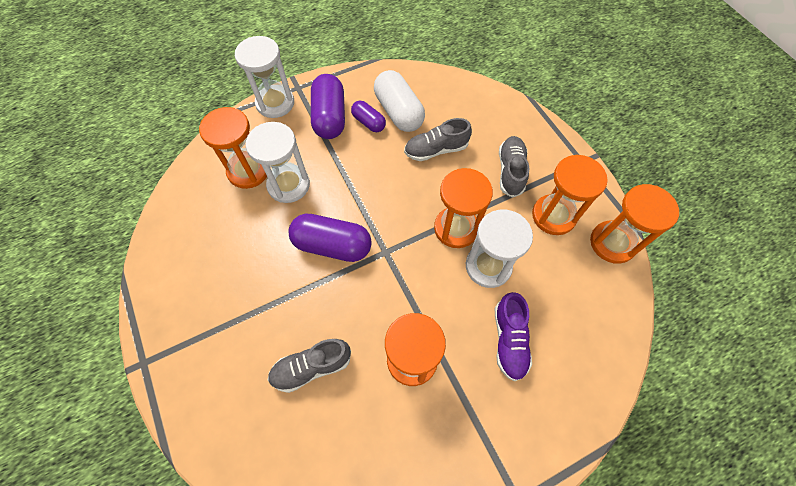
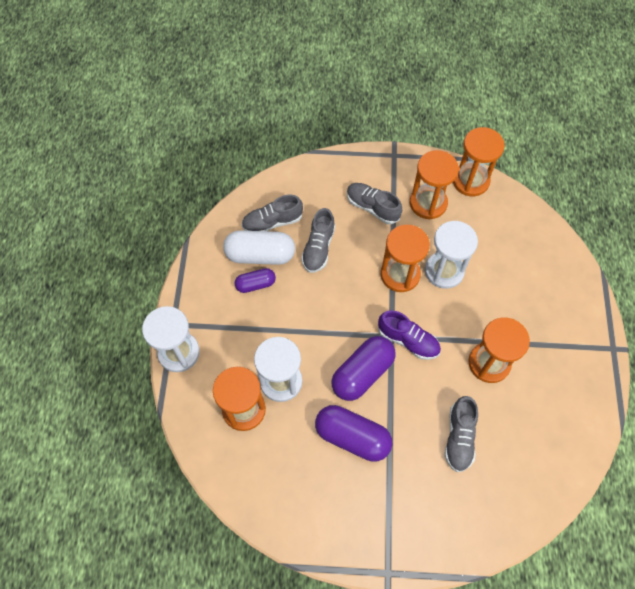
camera: 60 degrees left, 0 degrees up
purple capsule [311,74,345,139] -> purple capsule moved to [315,405,392,462]
purple shoe [495,292,532,381] -> purple shoe moved to [378,310,441,360]
none -> grey shoe [241,195,303,231]

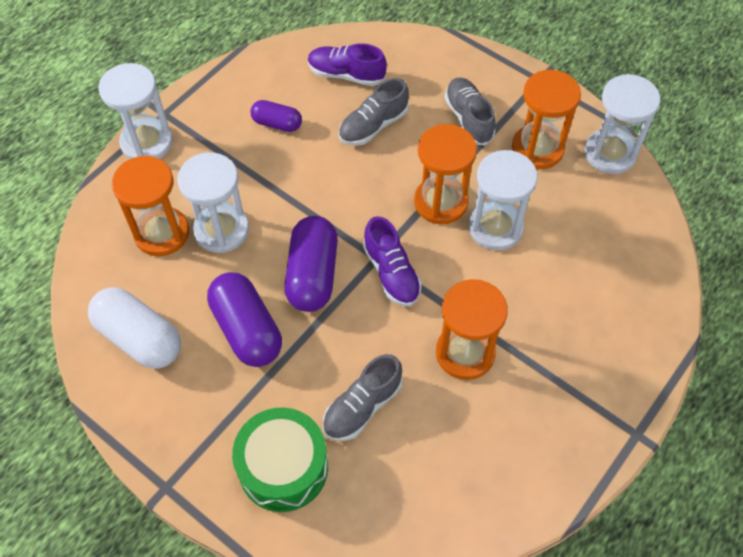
camera: 35 degrees right, 5 degrees down
white capsule [223,230,295,265] -> white capsule moved to [88,287,181,369]
grey shoe [241,195,303,231] -> purple shoe [308,43,387,86]
purple capsule [332,336,396,401] -> purple capsule turned 75 degrees counterclockwise [284,216,338,312]
orange hourglass [453,127,505,196] -> white hourglass [585,74,660,174]
none -> green drum [232,407,328,512]

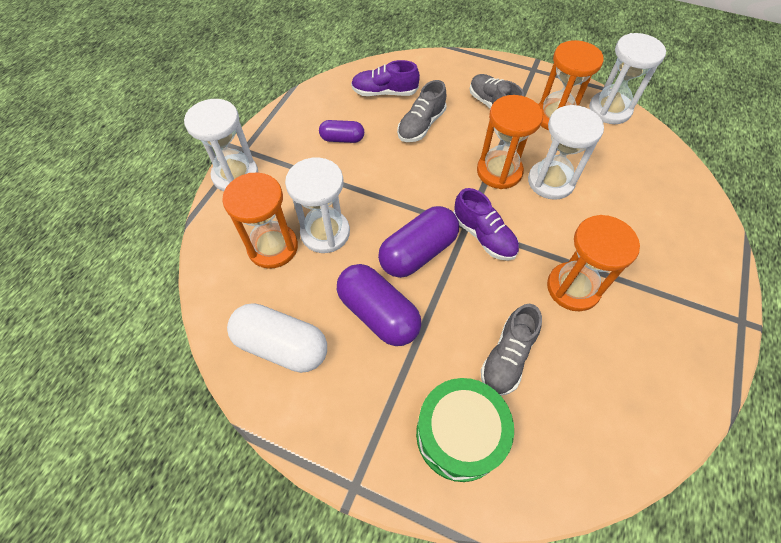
camera: 15 degrees left, 0 degrees up
purple capsule [284,216,338,312] -> purple capsule turned 60 degrees clockwise [378,206,459,278]

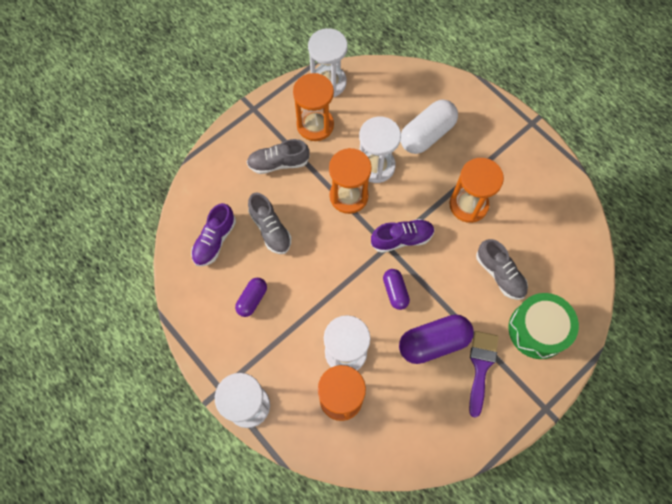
camera: 65 degrees left, 10 degrees up
white capsule [227,304,327,373] -> white capsule moved to [400,100,458,154]
purple capsule [378,206,459,278] -> purple capsule [383,269,410,310], size x0.57
none -> purple brush [469,331,499,418]

